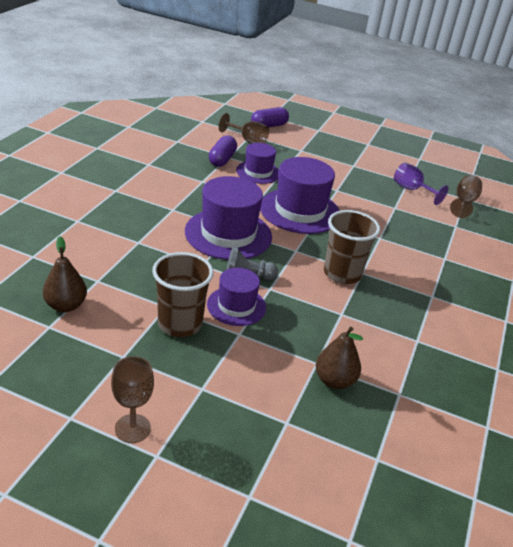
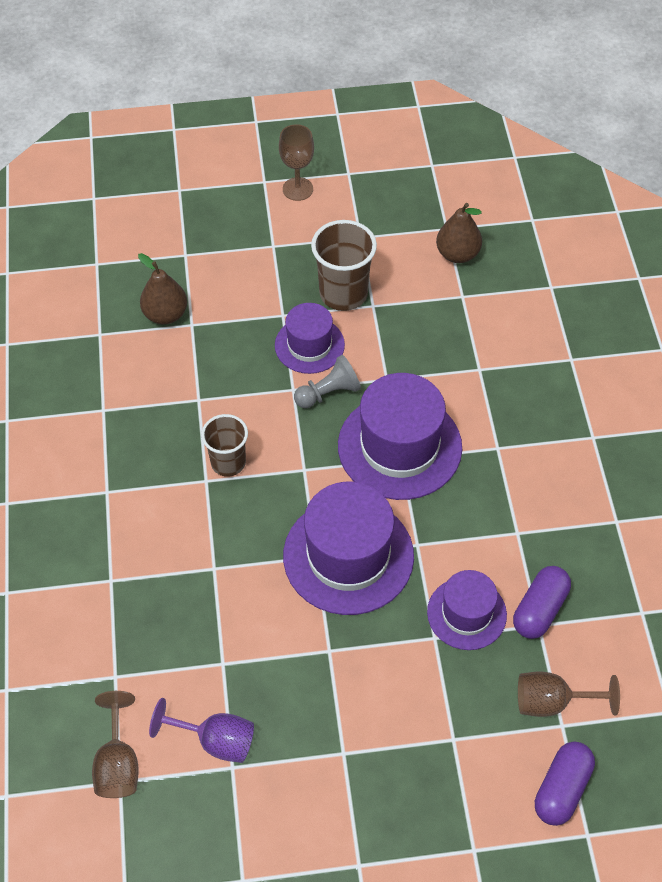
camera: 155 degrees right, 20 degrees up
purple capsule [209,135,237,167] -> purple capsule turned 45 degrees clockwise [513,566,571,639]
brown cup [324,210,380,284] -> brown cup [201,414,248,477], size x0.67

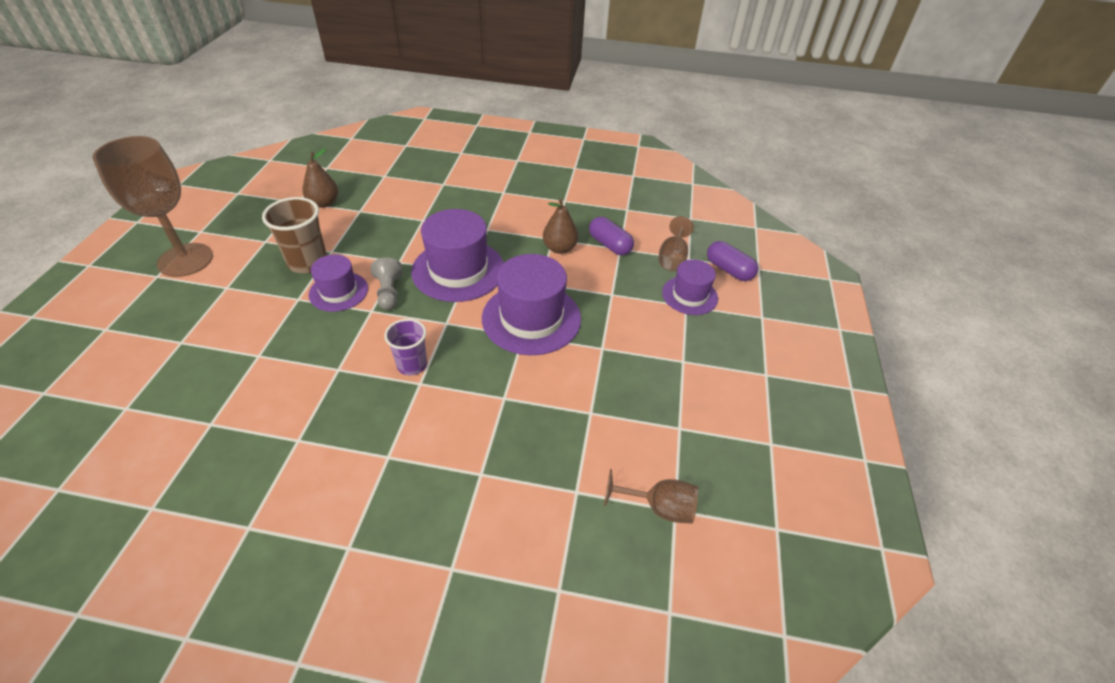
camera: 75 degrees left, 10 degrees down
brown pear [138,253,187,325] -> brown pear moved to [543,199,578,254]
purple goblet [149,698,254,763] -> none
brown cup [201,414,248,477] -> purple cup [384,319,427,375]
brown goblet [279,124,314,201] -> brown goblet [92,136,213,277], size x1.92
purple hat [427,570,507,650] -> purple hat moved to [662,259,718,315]

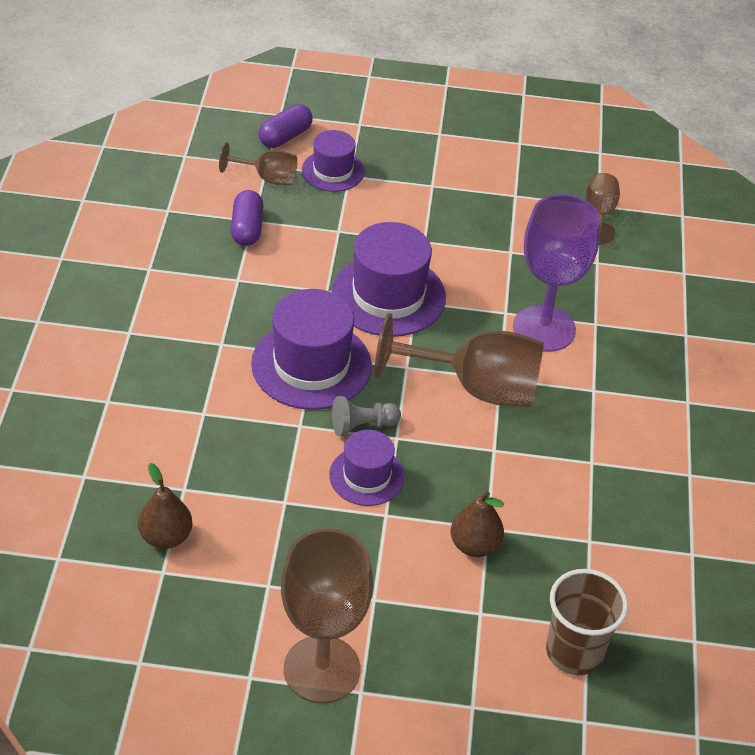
camera: 95 degrees left, 0 degrees up
brown cup [262,197,327,273] -> brown cup moved to [546,569,628,675]
purple cup [384,319,427,375] -> brown goblet [375,313,544,408]
brown pear [543,199,578,254] -> brown pear moved to [450,491,504,557]
purple capsule [589,217,634,255] -> purple capsule turned 45 degrees counterclockwise [231,190,263,246]
none -> purple goblet [513,194,600,352]

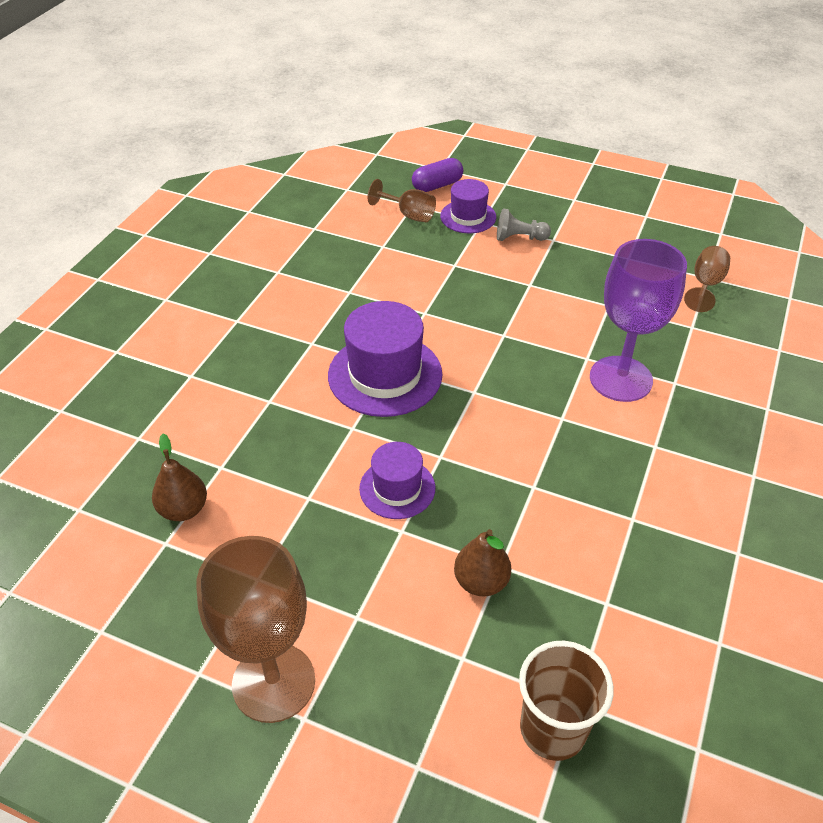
camera: 20 degrees right, 0 degrees up
purple capsule [231,190,263,246] -> none
purple hat [331,222,446,337] -> none
grey pawn [332,396,401,437] -> grey pawn moved to [497,208,551,241]
brown goblet [375,313,544,408] -> none

